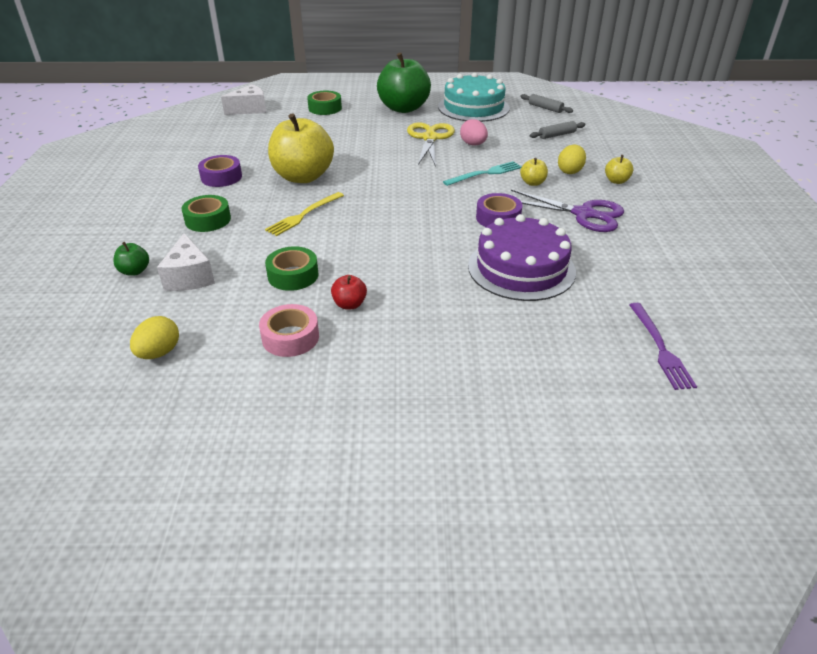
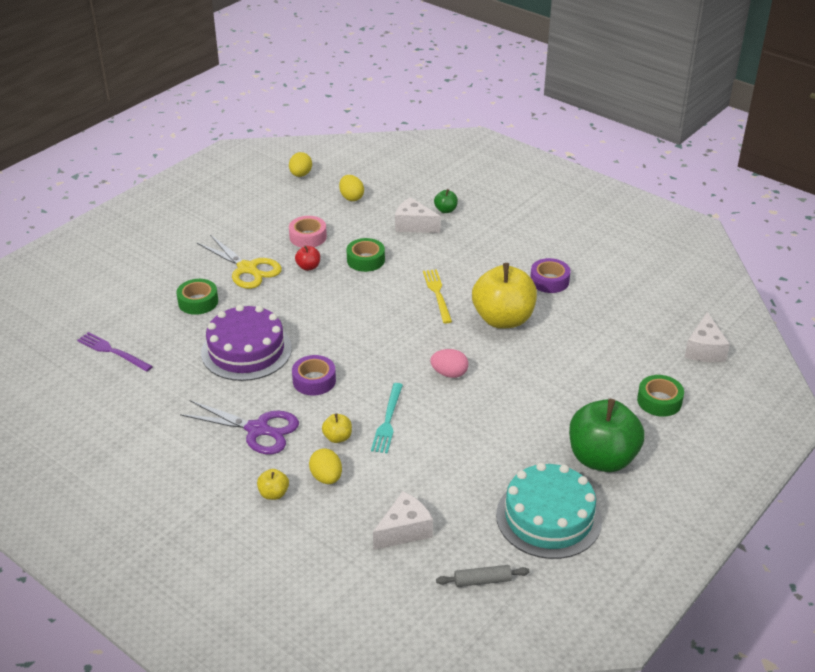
camera: 130 degrees right, 0 degrees up
green tape [182,195,231,232] -> green tape moved to [176,279,218,315]
yellow scissors [407,122,455,167] -> yellow scissors moved to [197,235,282,289]
pink egg [460,119,488,146] -> pink egg moved to [430,349,468,378]
purple scissors [511,190,624,232] -> purple scissors turned 135 degrees counterclockwise [180,400,299,454]
grey rolling pin [530,121,585,139] -> white cheese [373,491,433,550]
none -> yellow egg [289,152,312,177]

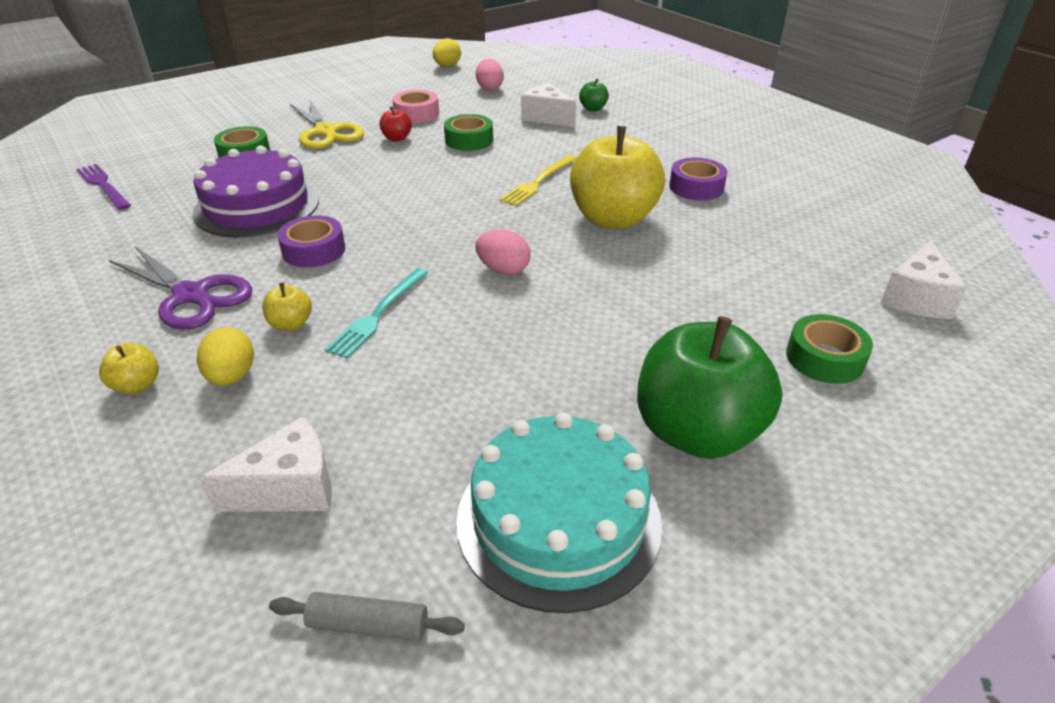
camera: 15 degrees right, 0 degrees up
yellow egg [339,175,364,201] -> pink egg [476,59,504,90]
yellow fork [423,269,452,324] -> yellow fork turned 150 degrees counterclockwise [500,155,576,206]

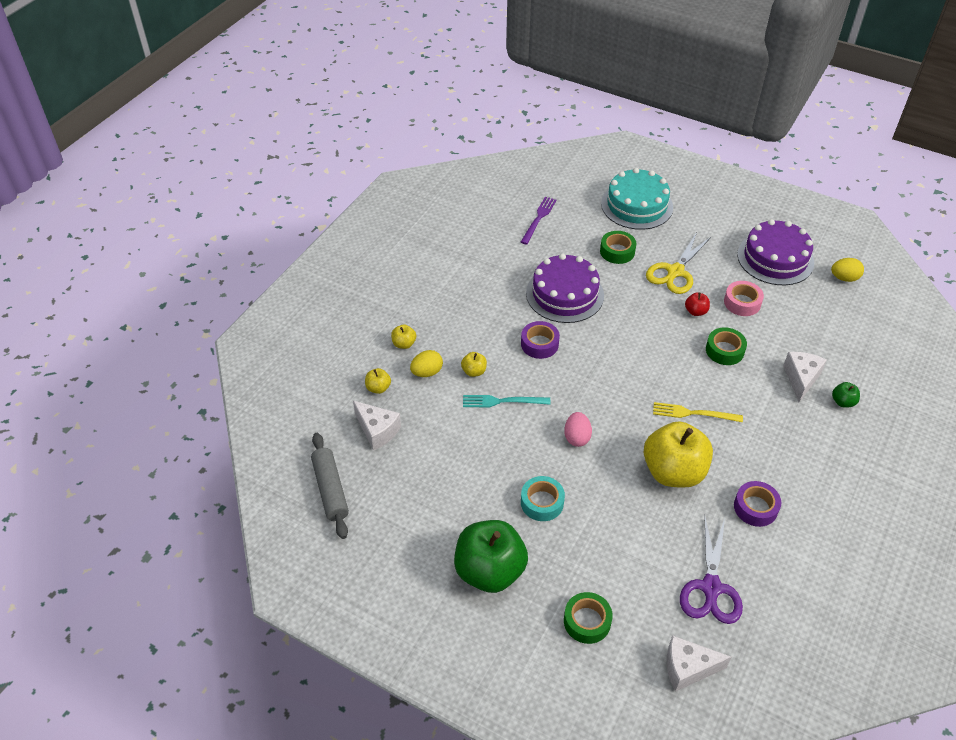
camera: 65 degrees right, 10 degrees up
purple scissors [109,246,252,330] -> purple scissors moved to [680,515,743,624]
grey rolling pin [269,592,465,641] -> grey rolling pin [311,433,349,539], size x1.65
turquoise cake [456,413,662,613] -> turquoise cake moved to [601,168,673,230]
pink egg [476,59,504,90] -> none
none -> yellow apple [365,368,391,394]
none -> turquoise tape [521,476,565,521]
none -> purple cake [737,219,814,285]

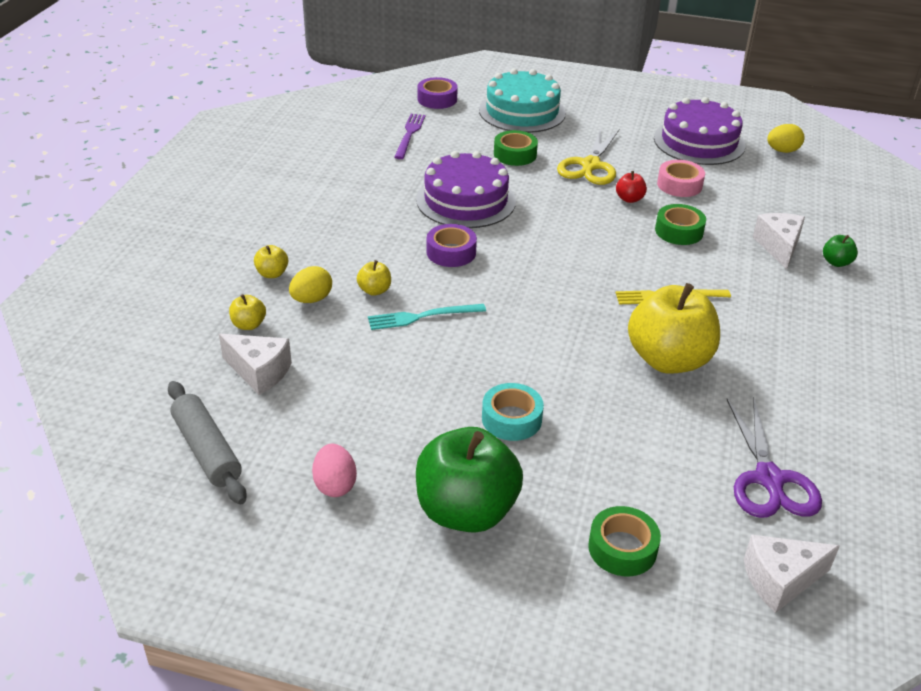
camera: 15 degrees left, 10 degrees down
pink egg [564,412,592,447] -> pink egg moved to [312,444,357,497]
purple tape [734,481,781,527] -> purple tape moved to [418,77,458,109]

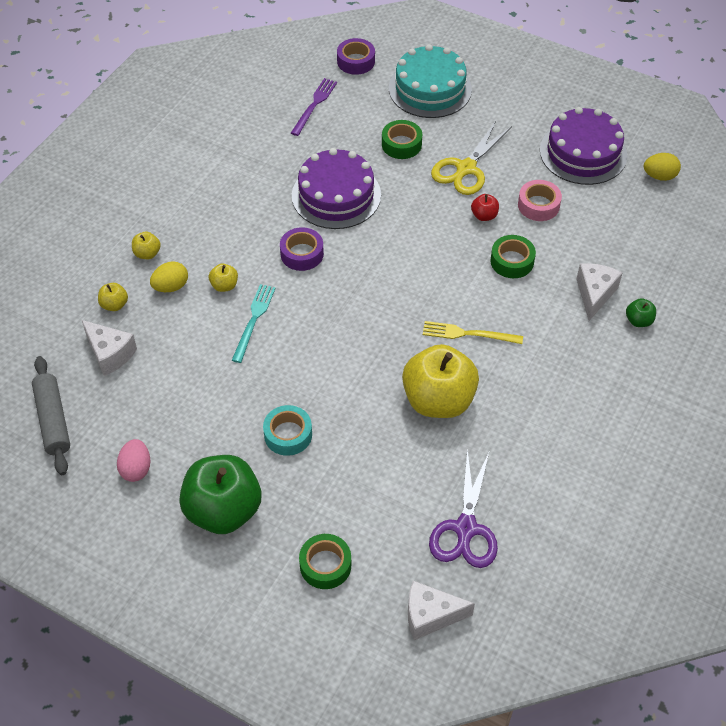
camera: 15 degrees right, 15 degrees up
turquoise fork [368,304,486,330] -> turquoise fork turned 105 degrees clockwise [232,284,276,363]

